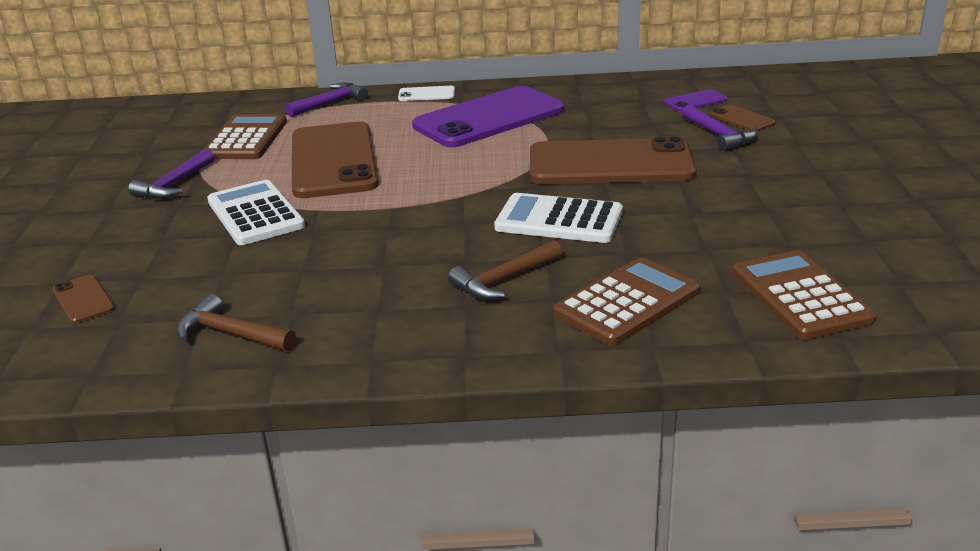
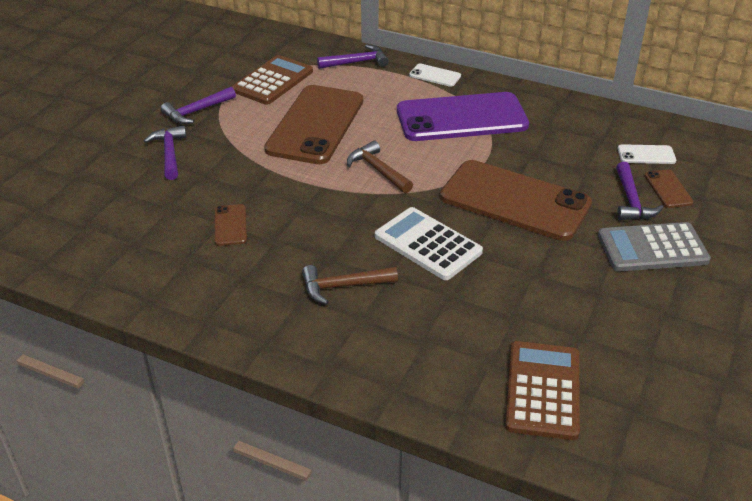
camera: 25 degrees right, 10 degrees up
brown phone [52,275,115,324] -> brown phone moved to [215,204,247,246]
brown hammer [177,294,296,351] -> brown hammer moved to [347,141,413,193]
white calculator [207,180,305,245] -> none
brown calculator [553,257,700,345] -> none
purple phone [664,89,727,111] -> white phone [618,144,676,164]
none -> purple hammer [144,125,186,180]
none -> grey calculator [598,222,711,272]

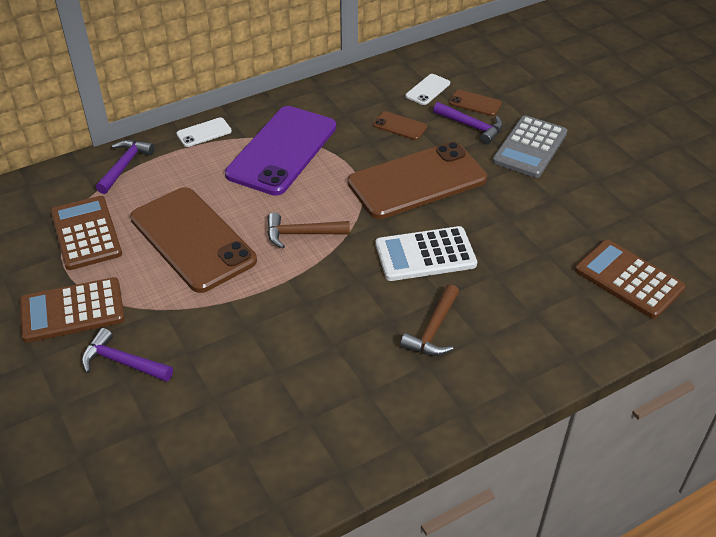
camera: 55 degrees left, 5 degrees up
purple hammer [161,87,236,124] -> brown calculator [20,277,125,343]
brown phone [215,204,247,246] -> brown phone moved to [373,111,427,140]

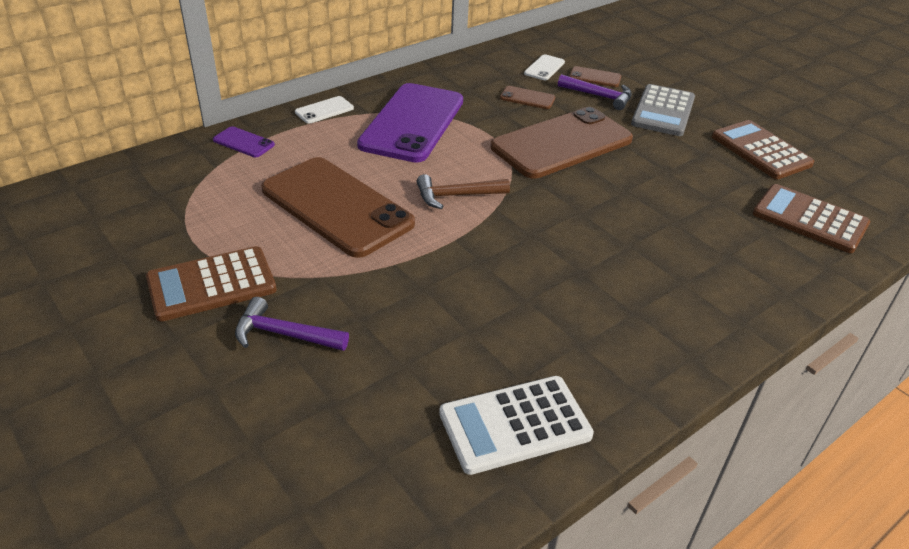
camera: 10 degrees left, 5 degrees down
brown calculator [51,196,122,270] -> brown calculator moved to [712,120,814,179]
purple hammer [96,140,155,194] -> purple phone [213,126,275,157]
white calculator [376,226,477,281] -> white calculator moved to [439,376,594,475]
brown hammer [400,284,459,356] -> none

